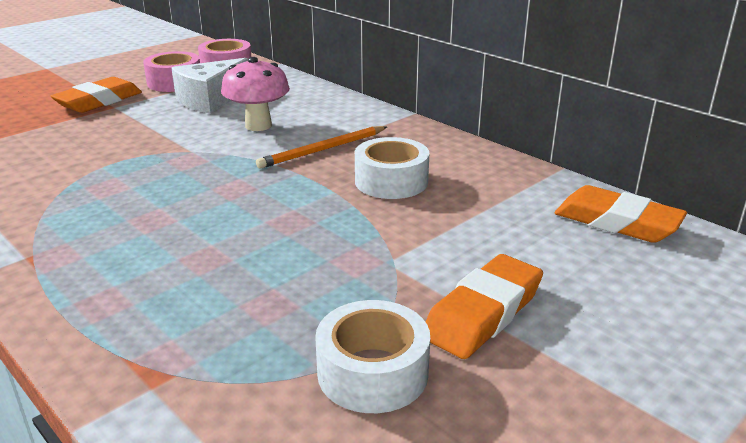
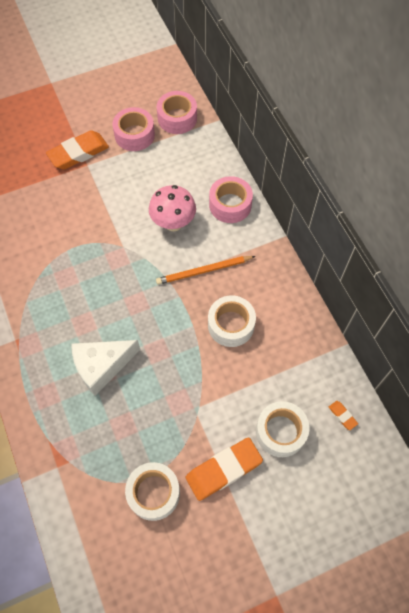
camera: 20 degrees right, 35 degrees up
white cheese [171,58,248,114] -> white cheese moved to [71,340,140,396]
orange eraser [555,185,687,243] -> orange eraser [329,401,358,430], size x0.44
none -> pink tape [209,176,253,223]
none -> white tape [256,401,309,457]

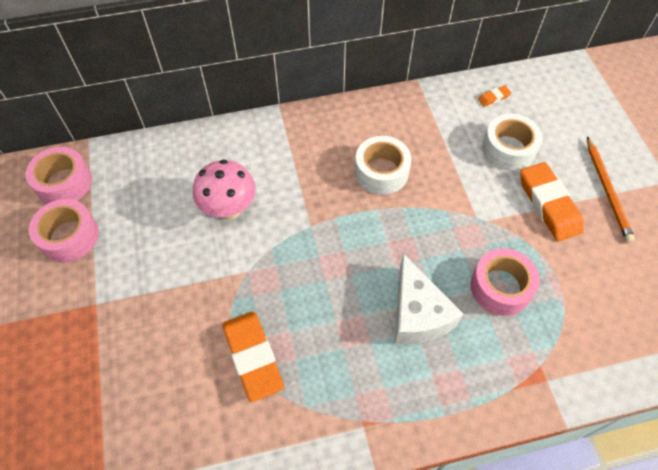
camera: 80 degrees left, 5 degrees down
orange eraser [46,130,109,169] -> orange eraser moved to [222,311,284,402]
white tape [125,462,180,521] -> none
orange pencil [156,256,255,285] -> orange pencil moved to [587,137,635,242]
pink tape [209,176,253,223] -> pink tape moved to [470,248,540,316]

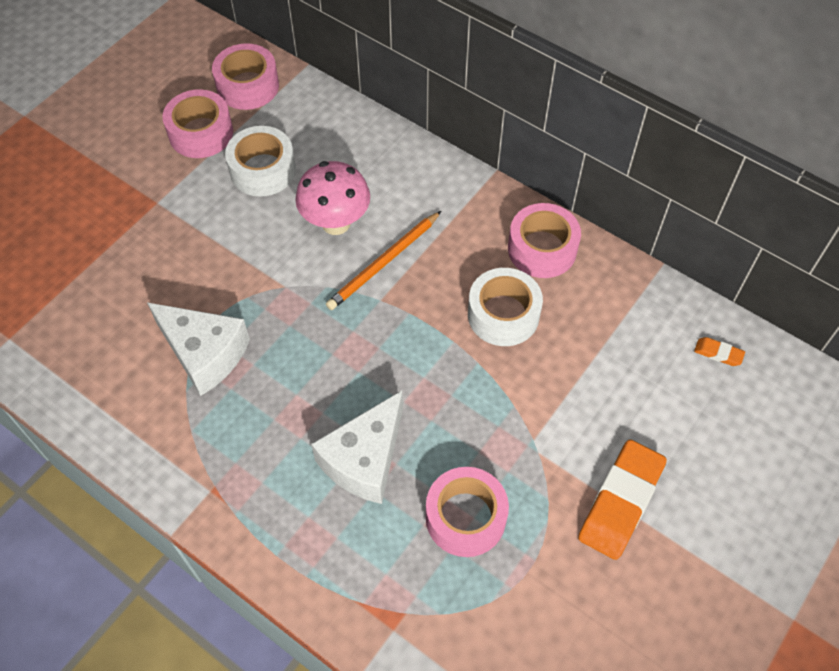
camera: 50 degrees right, 0 degrees up
orange eraser [222,311,284,402] -> white cheese [147,302,250,396]
white tape [482,114,543,171] -> white tape moved to [225,126,296,197]
orange pencil [587,137,635,242] -> orange pencil moved to [326,211,441,310]
none -> pink tape [508,203,581,278]

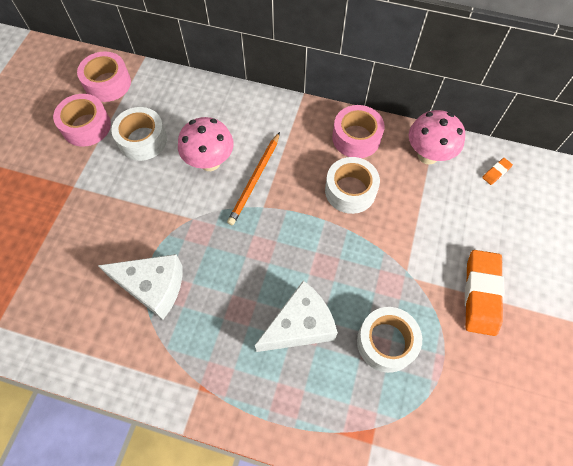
camera: 20 degrees left, 5 degrees up
white cheese [311,391,403,504] -> white cheese turned 135 degrees counterclockwise [255,281,338,352]
pink tape [426,467,509,557] -> white tape [357,307,422,373]
orange eraser [694,337,745,366] -> orange eraser turned 45 degrees counterclockwise [482,158,513,185]
none -> pink mushroom [409,110,465,164]

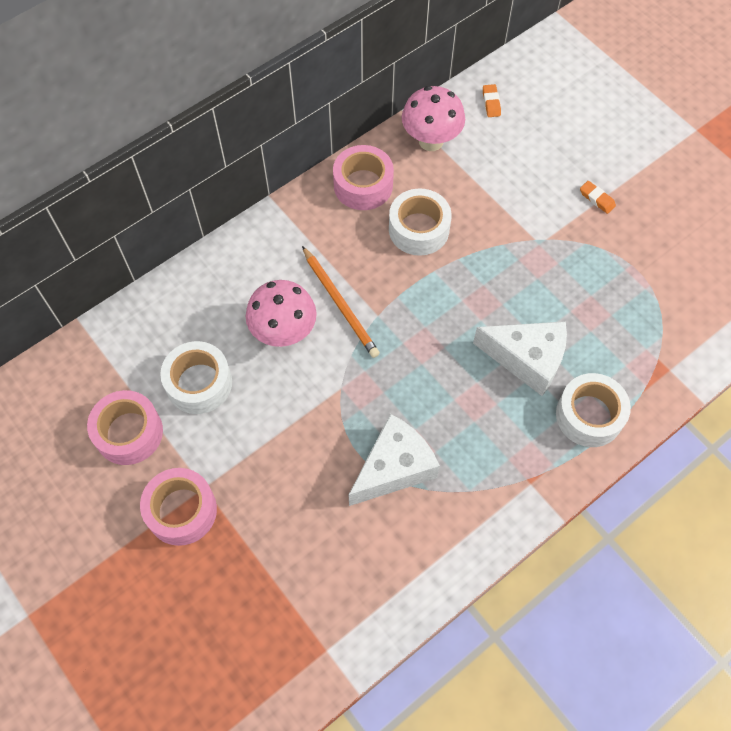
camera: 55 degrees left, 0 degrees up
pink tape [77,52,131,102] -> pink tape moved to [140,468,217,546]
white cheese [255,281,338,352] -> white cheese turned 105 degrees clockwise [473,321,567,396]
white tape [357,307,422,373] -> white tape moved to [556,373,631,447]
orange eraser [465,250,504,336] -> orange eraser [580,181,616,214], size x0.44

